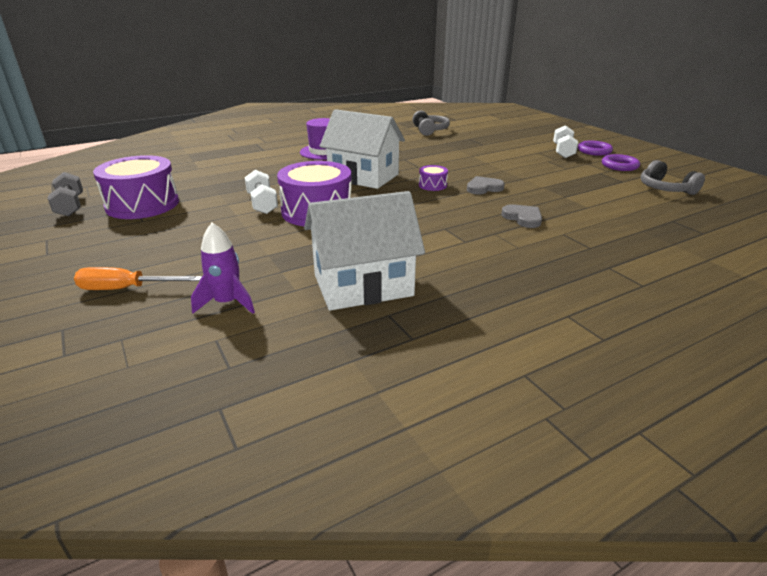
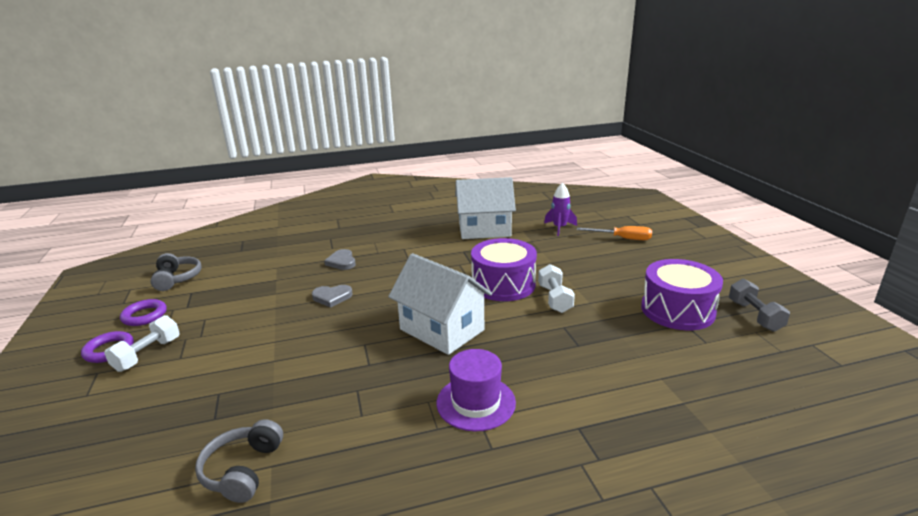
camera: 165 degrees left, 5 degrees down
purple drum [419,165,448,191] -> none

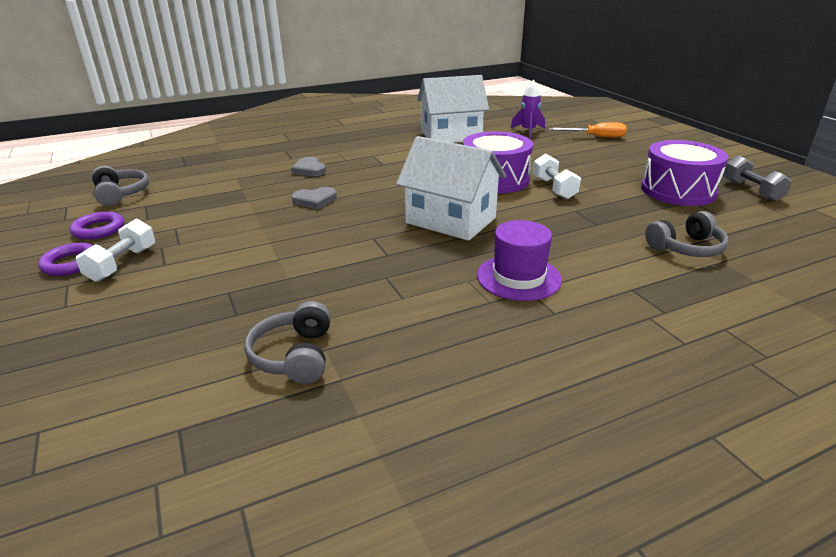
camera: 10 degrees left, 5 degrees up
none -> grey headphones [645,211,729,257]

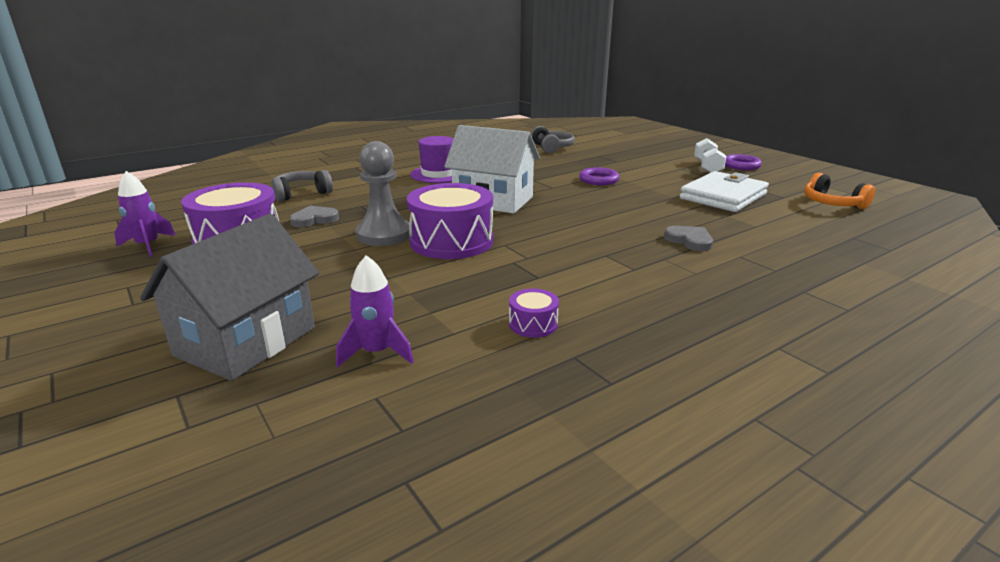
camera: 170 degrees right, 5 degrees down
purple ring [70,211,124,240] -> purple ring moved to [579,167,619,185]
grey headphones [92,166,149,206] -> orange headphones [804,173,875,209]
grey heart [292,187,337,209] -> grey heart moved to [290,206,339,227]
white house [417,75,489,143] -> purple drum [509,288,559,338]
white dumbbell [533,154,581,199] -> grey pawn [356,141,410,246]
orange screwdriver [549,123,627,138] -> grey house [140,214,319,381]
grey dumbbell [723,155,792,202] -> purple rocket [114,171,176,257]
none -> white wallet [680,171,769,212]

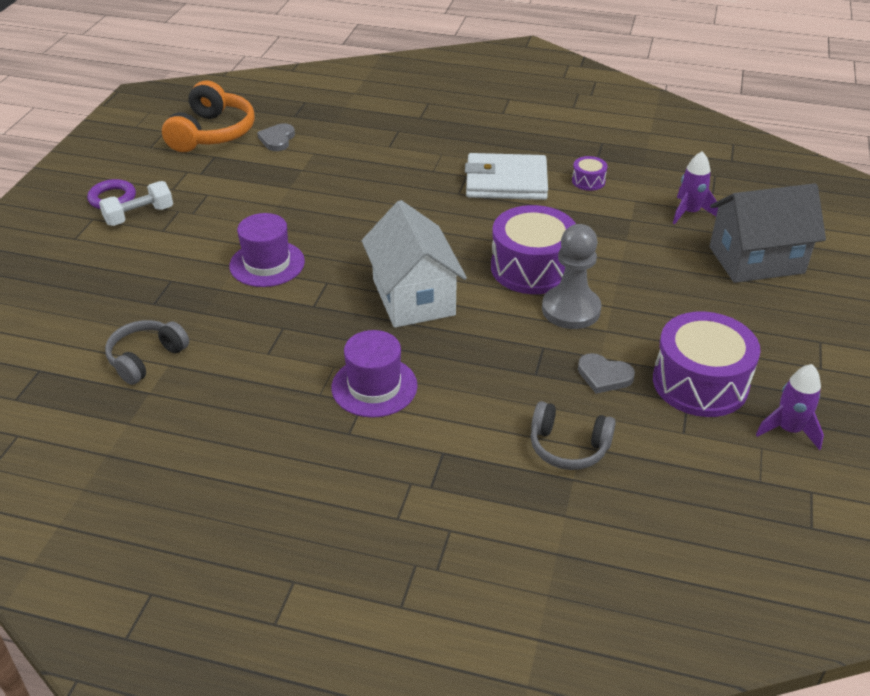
camera: 130 degrees left, 15 degrees up
purple ring [579,167,619,185] -> purple hat [229,213,305,287]
grey heart [664,226,713,251] -> grey heart moved to [257,123,295,151]
white wallet [680,171,769,212] -> white wallet moved to [465,153,548,200]
orange headphones [804,173,875,209] -> orange headphones [162,81,255,152], size x1.56

